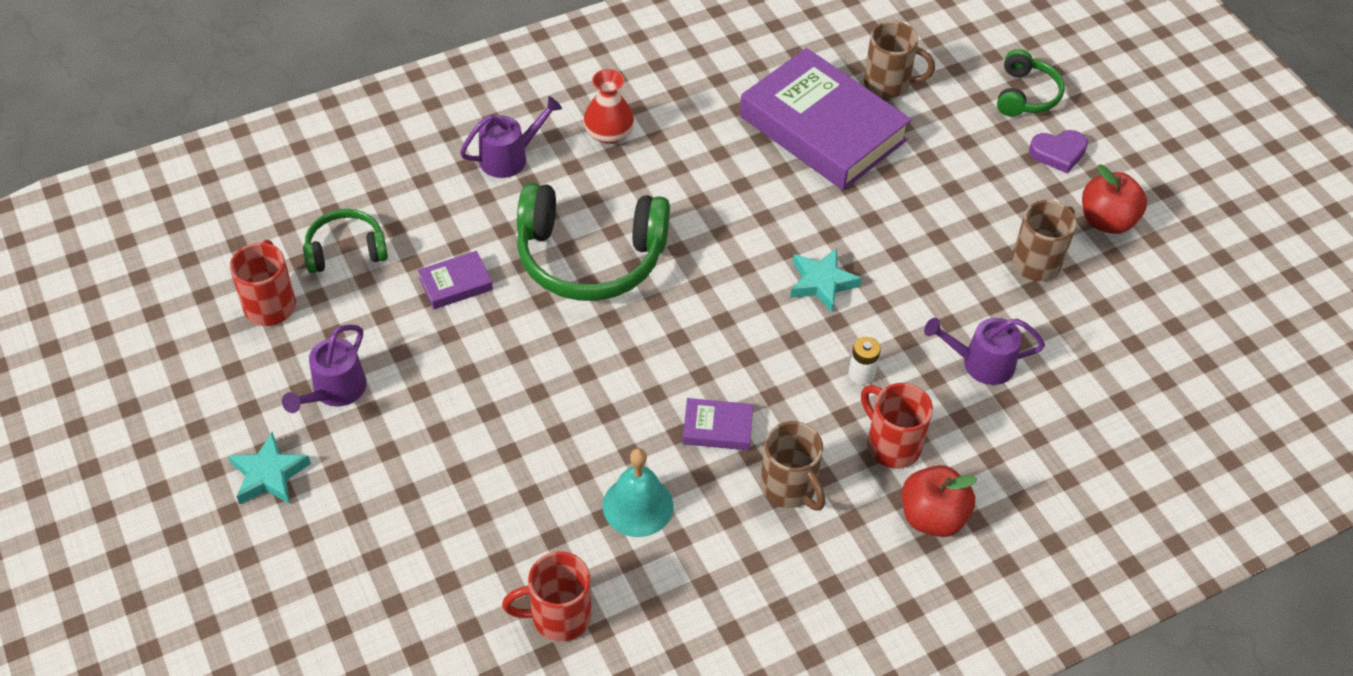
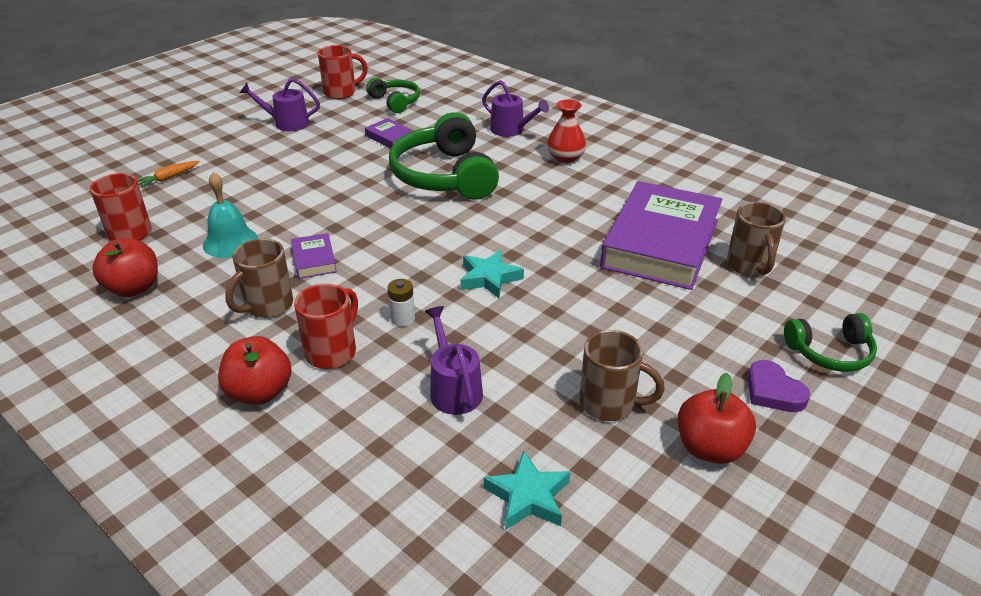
camera: 70 degrees right, 15 degrees down
turquoise star [228,432,311,504] -> turquoise star moved to [484,450,570,530]
none -> red apple [92,239,158,297]
none -> orange carrot [137,161,200,188]

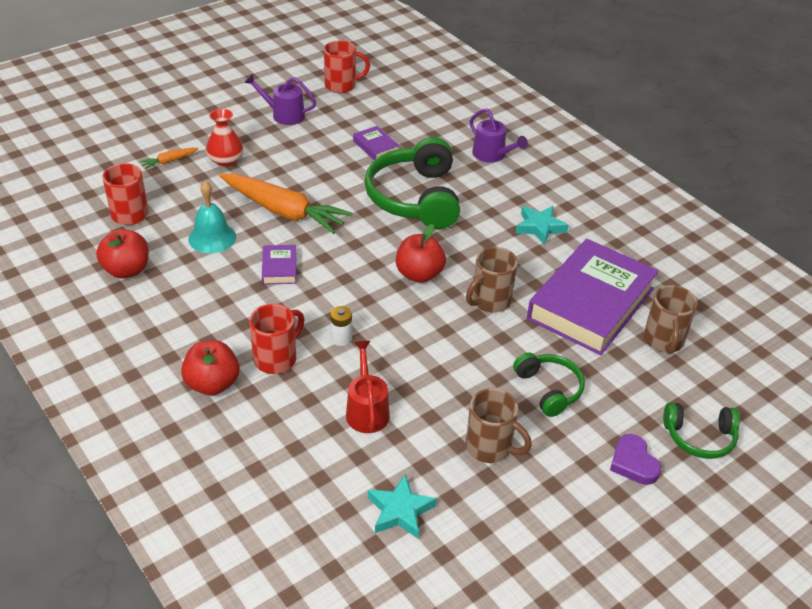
camera: 10 degrees right, 5 degrees up
brown mug [225,238,293,318] -> brown mug moved to [466,247,518,313]
green headphones [366,78,420,113] -> green headphones moved to [513,353,585,417]
purple watering can [425,306,483,415] -> red watering can [346,341,390,433]
turquoise star [461,250,524,298] -> turquoise star moved to [516,206,569,245]
red vase [547,100,586,163] -> red vase moved to [206,109,243,166]
red apple [678,373,756,464] -> red apple moved to [396,224,446,283]
none -> orange carrot [219,173,353,234]

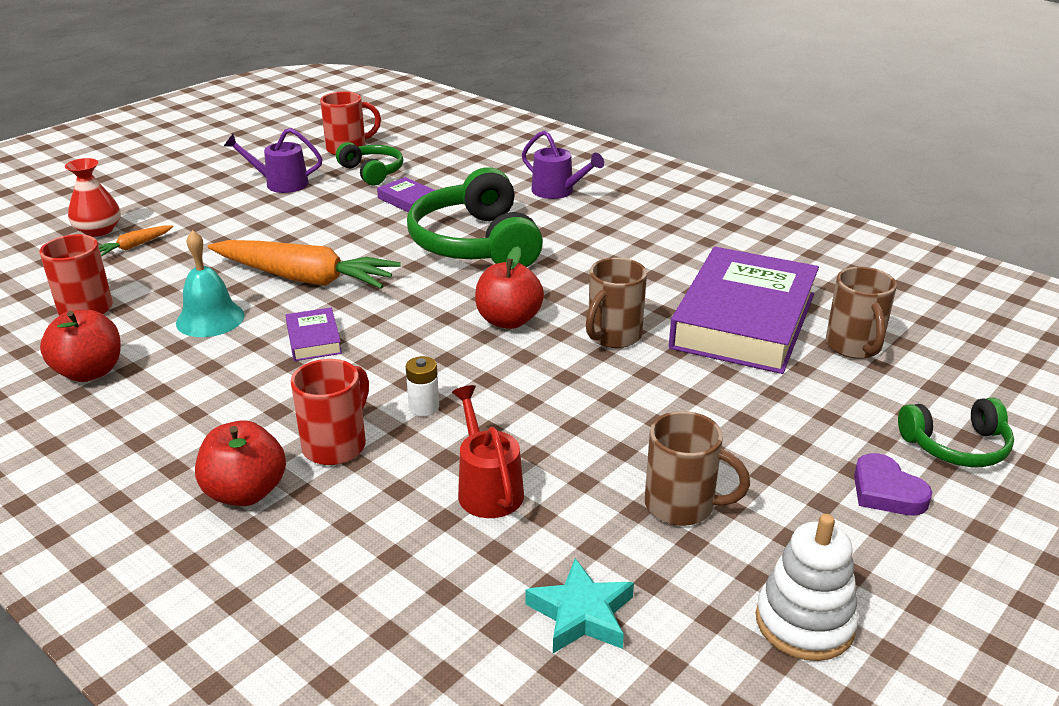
camera: 10 degrees left, 10 degrees down
red vase [206,109,243,166] -> red vase moved to [65,158,121,237]
green headphones [513,353,585,417] -> green headphones moved to [336,142,403,186]
turquoise star [516,206,569,245] -> none
none -> white stacking toy [756,514,859,661]

